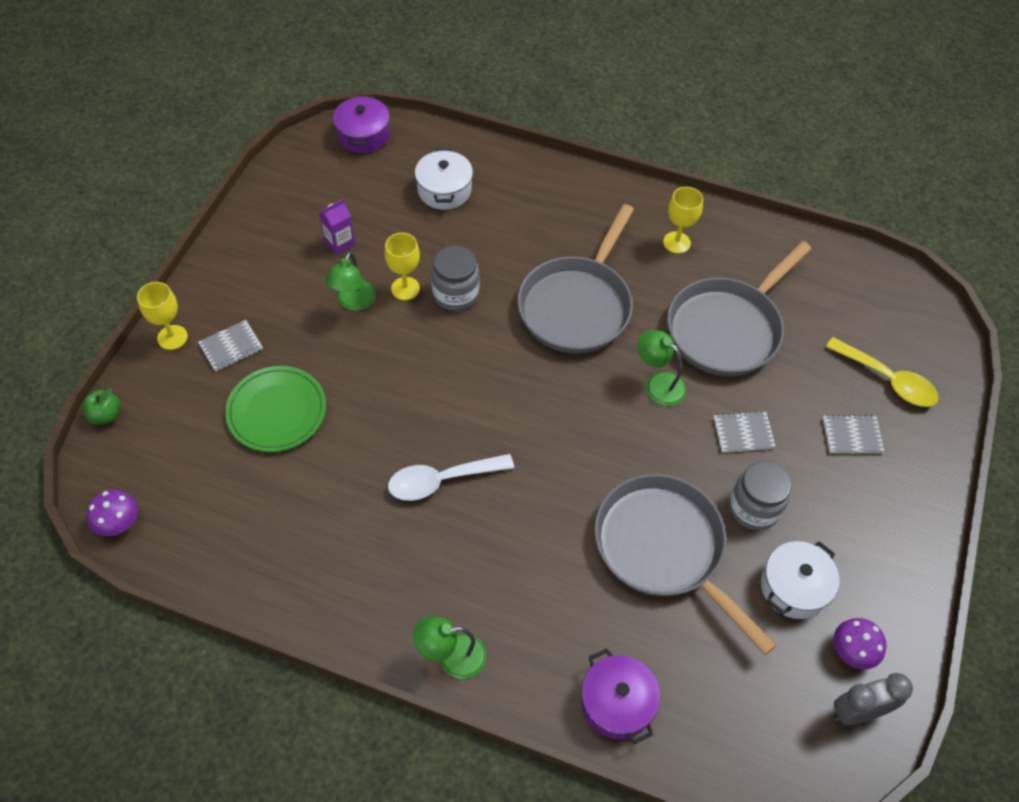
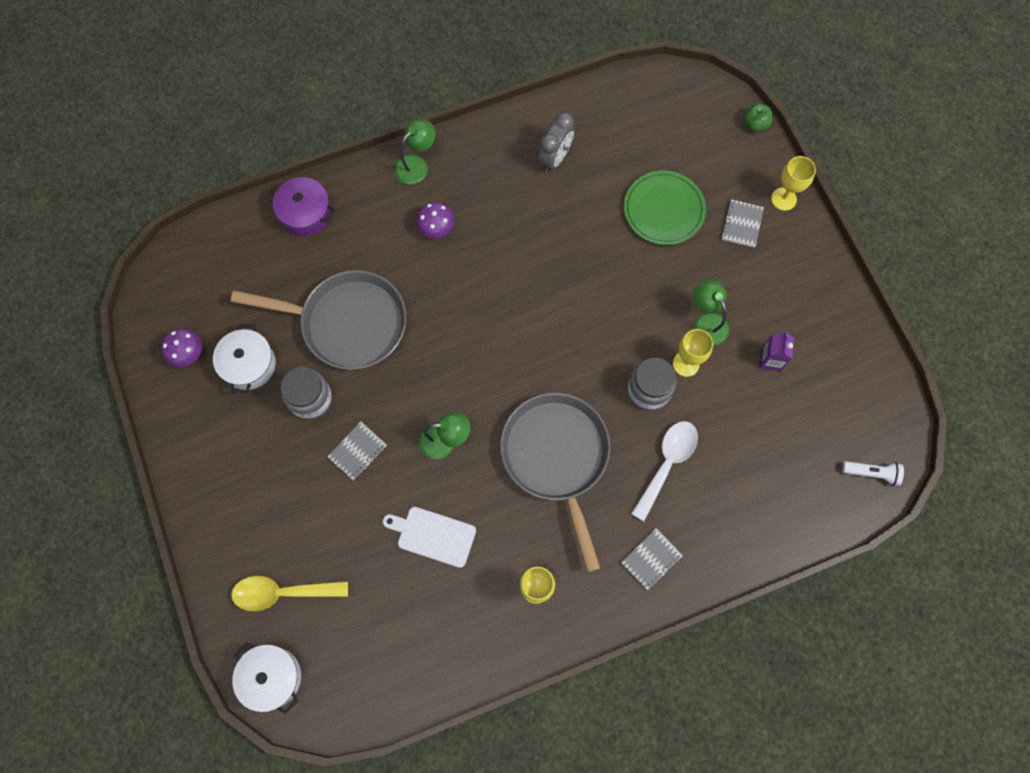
camera: 140 degrees right, 15 degrees up
purple mushroom [87,489,138,536] -> purple mushroom moved to [417,202,455,238]
purple pot [333,95,390,153] -> white flashlight [842,461,904,486]
white spoon [388,454,514,501] -> white spoon moved to [631,421,698,521]
white pot [415,149,473,210] -> white pot moved to [232,642,301,714]
grey pan [667,241,812,376] -> white cutting board [383,507,476,568]
grey notebook [822,415,884,453] -> grey notebook moved to [621,528,683,590]
grey clock [834,673,913,725] -> grey clock moved to [538,113,574,172]

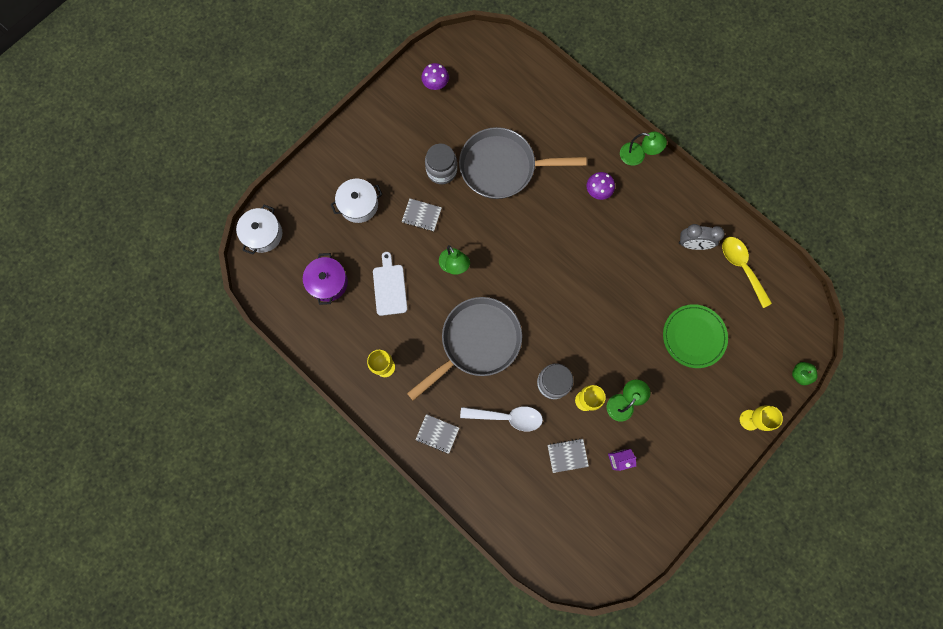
camera: 65 degrees right, 5 degrees up
white pot [213,324,276,393] -> white pot moved to [330,179,382,223]
grey pan [231,270,407,370] -> grey pan turned 105 degrees clockwise [459,127,587,199]
yellow spoon [231,576,348,611] -> yellow spoon moved to [722,237,772,308]
purple pot [268,177,335,236] -> purple pot moved to [303,253,348,305]
grey notebook [721,199,764,248] -> grey notebook moved to [548,438,589,473]
white flashlight [842,461,904,486] -> none

